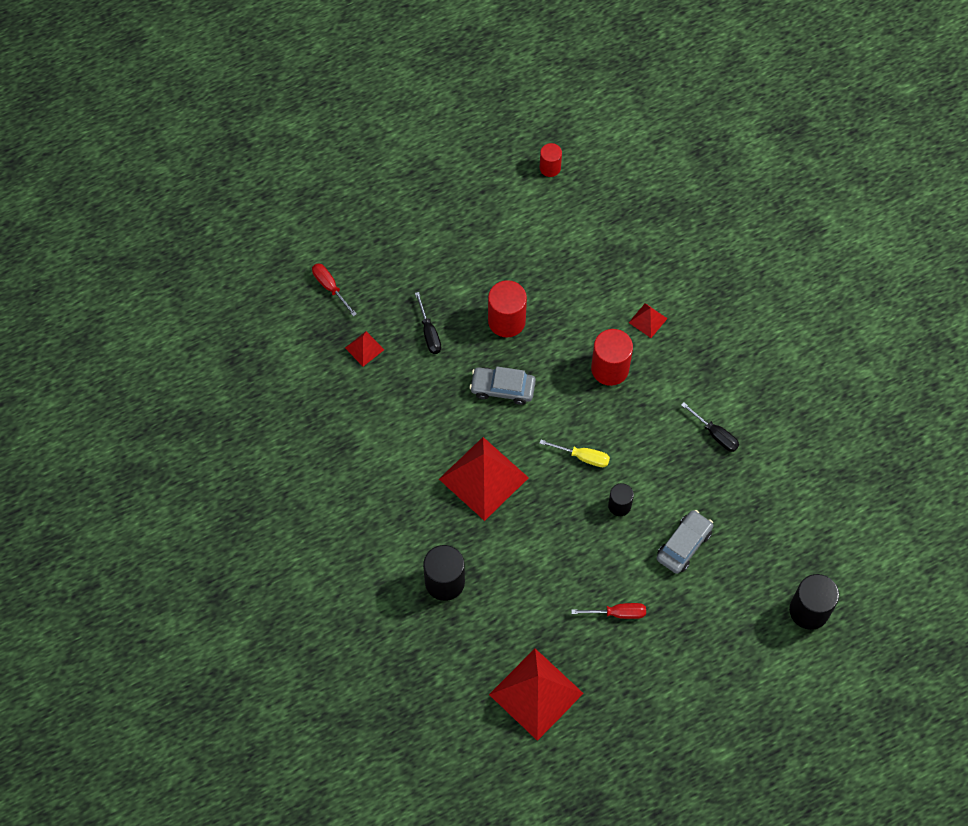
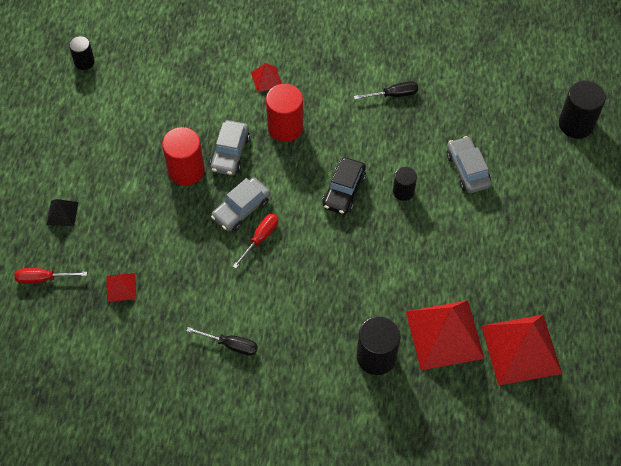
camera: 55 degrees left, 5 degrees down
black screwdriver [415,292,441,354] -> black screwdriver moved to [186,327,258,356]
red pyramid [439,437,529,521] -> red pyramid moved to [406,300,485,370]
yellow screwdriver [539,440,610,467] -> black car [322,157,366,215]
red cylinder [540,143,562,177] -> black cylinder [69,36,95,70]
red screwdriver [571,603,646,619] -> red screwdriver moved to [233,214,278,268]
none -> black pyramid [46,199,78,226]
none -> grey car [210,120,250,175]

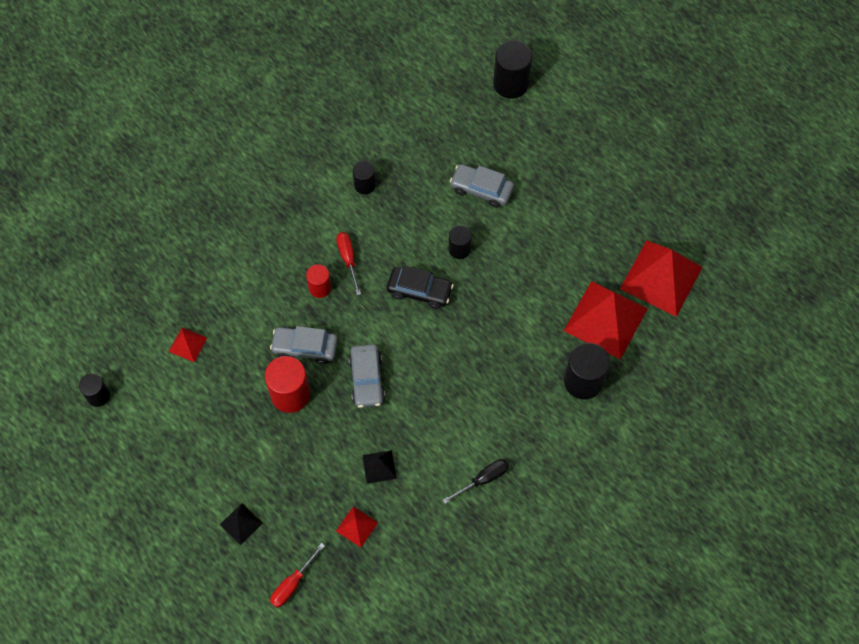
camera: 50 degrees left, 5 degrees up
grey car [210,120,250,175] -> grey car turned 135 degrees clockwise [270,326,338,364]
red screwdriver [233,214,278,268] -> red screwdriver moved to [336,232,361,295]
red pyramid [251,63,282,92] -> red pyramid moved to [169,327,207,362]
red cylinder [266,84,303,142] -> red cylinder [306,264,331,298], size x0.59
black car [322,157,366,215] -> black car turned 45 degrees counterclockwise [387,265,454,309]
black screwdriver [354,81,418,99] -> black cylinder [353,161,376,195]
none -> black pyramid [362,450,397,484]

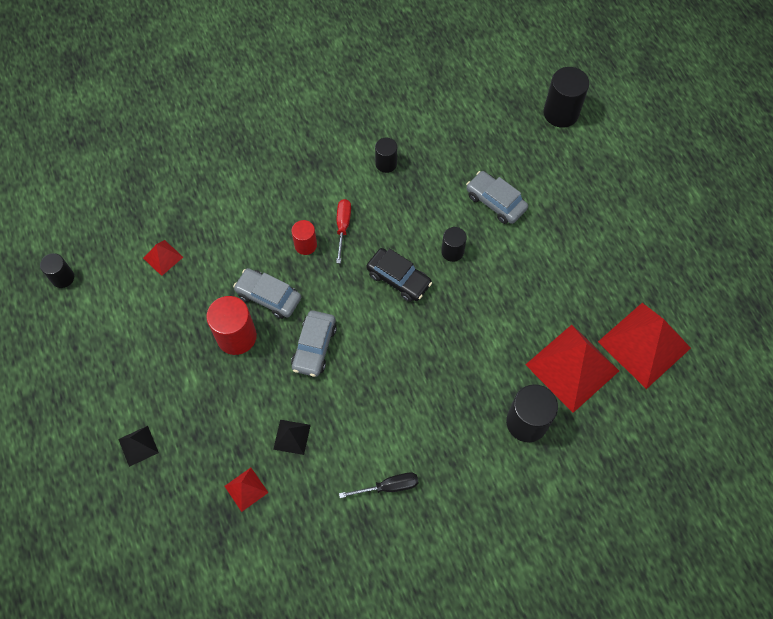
camera: 20 degrees right, 0 degrees up
red screwdriver [270,543,325,608] -> none

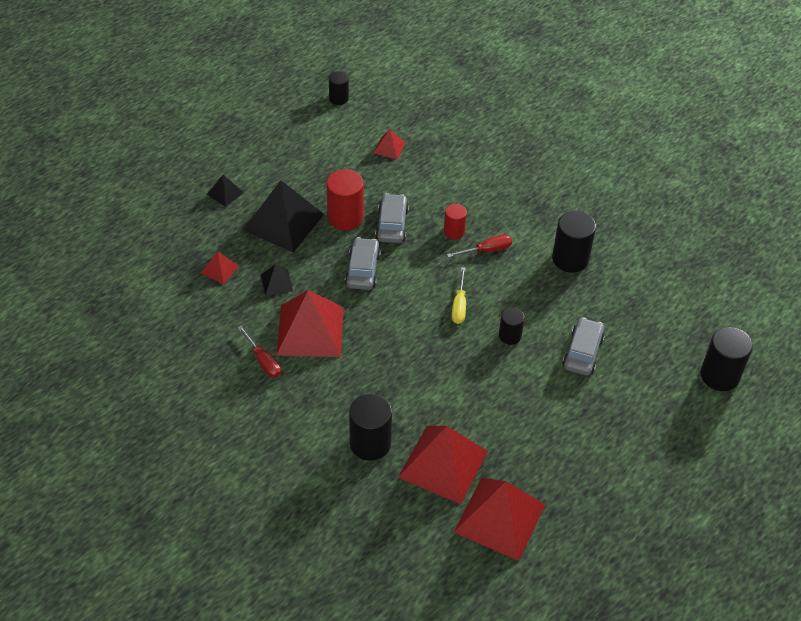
camera: 65 degrees right, 15 degrees down
grey car [291,310,337,377] -> grey car turned 105 degrees clockwise [345,237,381,290]
black screwdriver [339,472,419,498] -> red screwdriver [237,326,281,378]
black car [366,248,432,302] -> yellow screwdriver [452,267,466,324]
black cylinder [375,138,397,173] -> black cylinder [552,211,596,273], size x1.69
none -> black pyramid [243,180,324,252]
none -> red pyramid [276,290,344,357]

